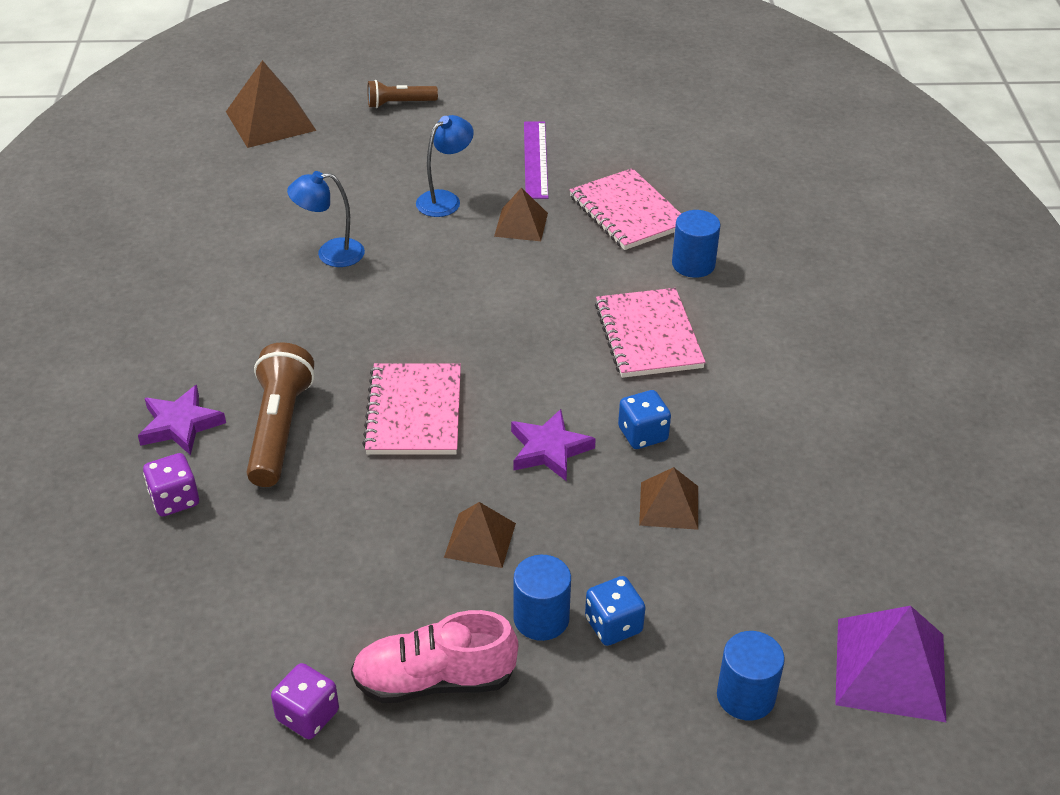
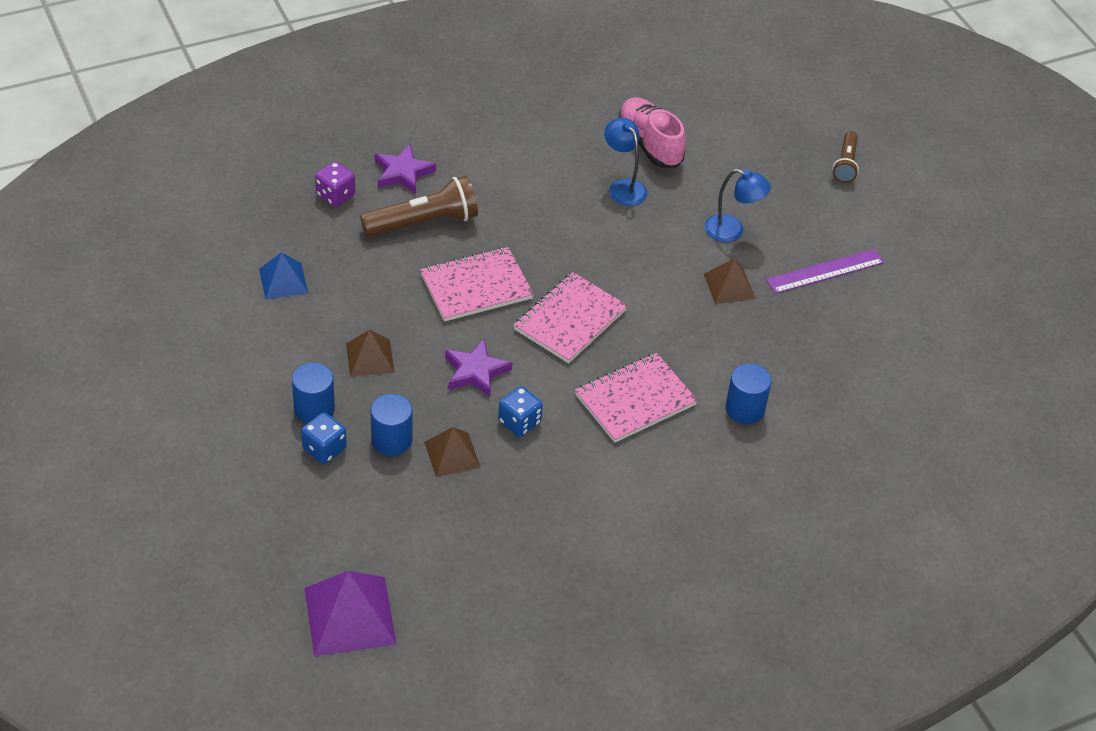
camera: 65 degrees right, 5 degrees up
brown pyramid [226,60,317,148] -> none
purple dice [271,663,339,739] -> none
pink shoe [351,610,518,703] -> pink shoe moved to [618,97,686,168]
brown flashlight [367,80,438,108] -> brown flashlight turned 135 degrees counterclockwise [833,131,859,183]
pink notebook [569,168,681,250] -> pink notebook moved to [514,272,628,363]
blue cylinder [717,631,785,721] -> blue cylinder moved to [370,394,413,456]
none -> blue pyramid [259,252,308,300]

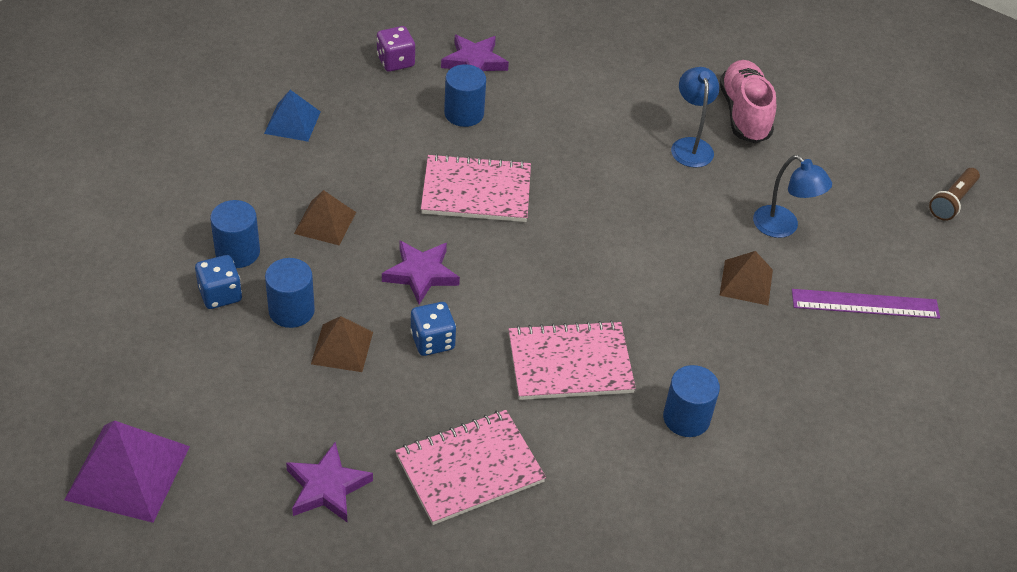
camera: 25 degrees right, 0 degrees up
brown flashlight [360,176,478,237] -> blue cylinder [444,64,486,127]
pink notebook [514,272,628,363] -> pink notebook moved to [395,410,546,525]
none -> purple star [286,442,373,523]

